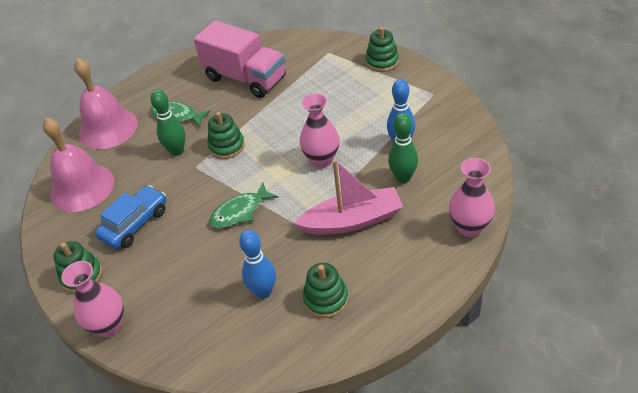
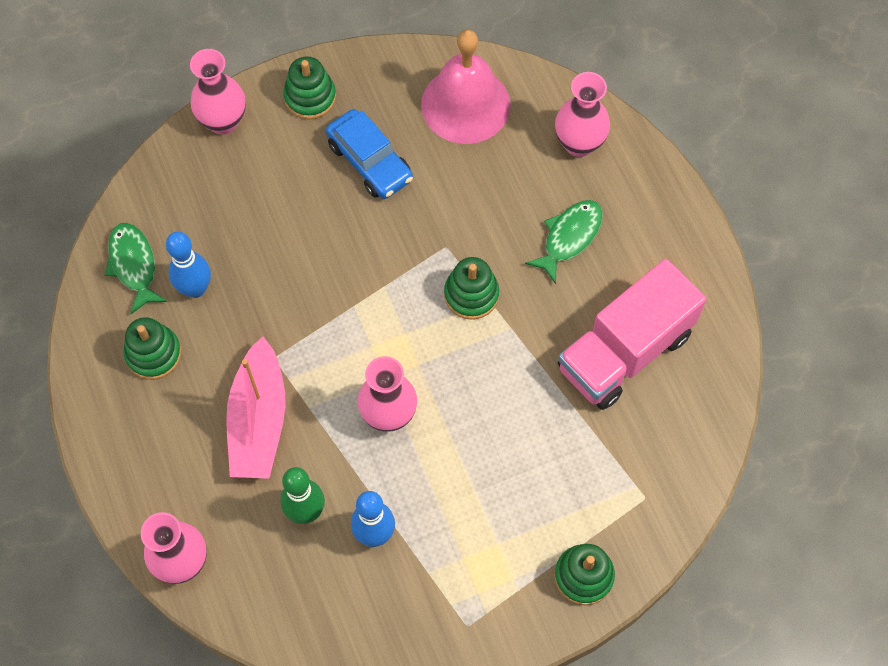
camera: 100 degrees right, 20 degrees up
pink bell [74,59,138,149] -> pink vase [555,72,610,157]
green bowling pin [150,90,185,156] -> none
green fish [209,182,278,228] -> green fish moved to [105,223,167,314]

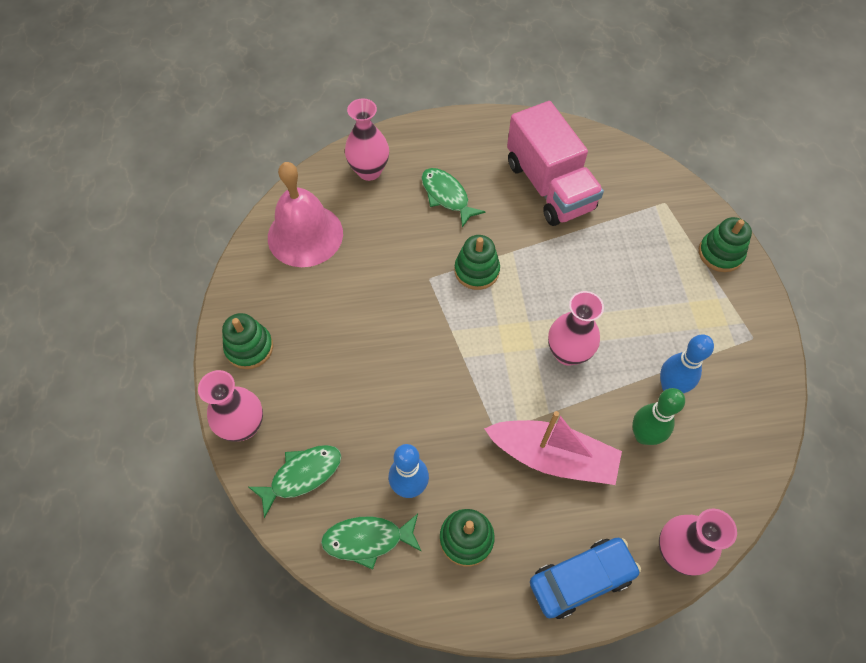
camera: 75 degrees left, 5 degrees down
blue car [326,109,413,199] -> blue car moved to [530,538,641,619]
none -> green fish [248,445,341,518]

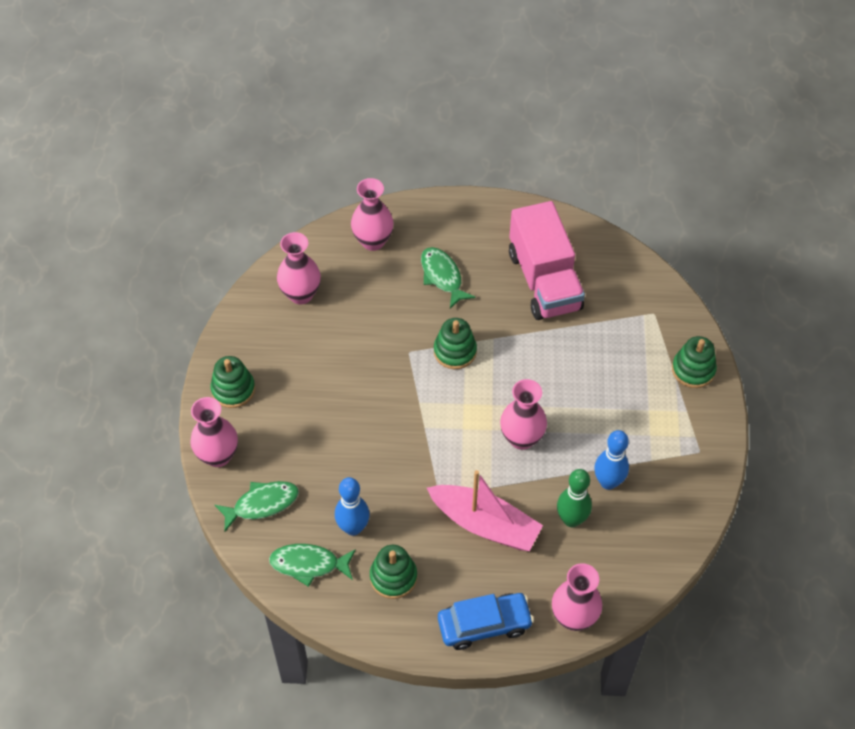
camera: 10 degrees right, 5 degrees down
pink bell [268,162,343,267] -> pink vase [277,232,321,304]

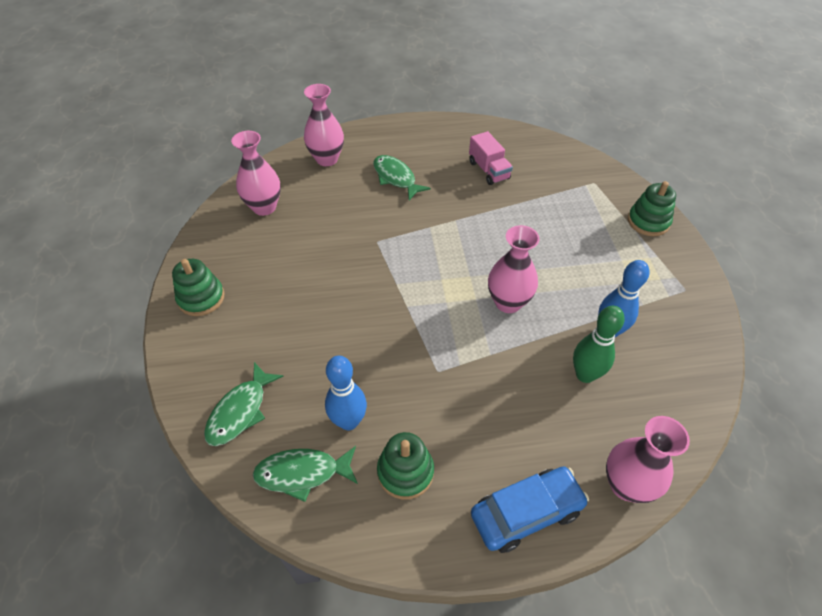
camera: 10 degrees left, 5 degrees down
pink vase [190,397,238,467] -> none
green fish [215,481,299,531] -> green fish turned 150 degrees clockwise [204,362,284,446]
pink boat [427,470,543,551] -> none
green stacking toy [434,318,477,369] -> none
pink truck [509,201,585,320] -> pink truck [469,131,513,185], size x0.51

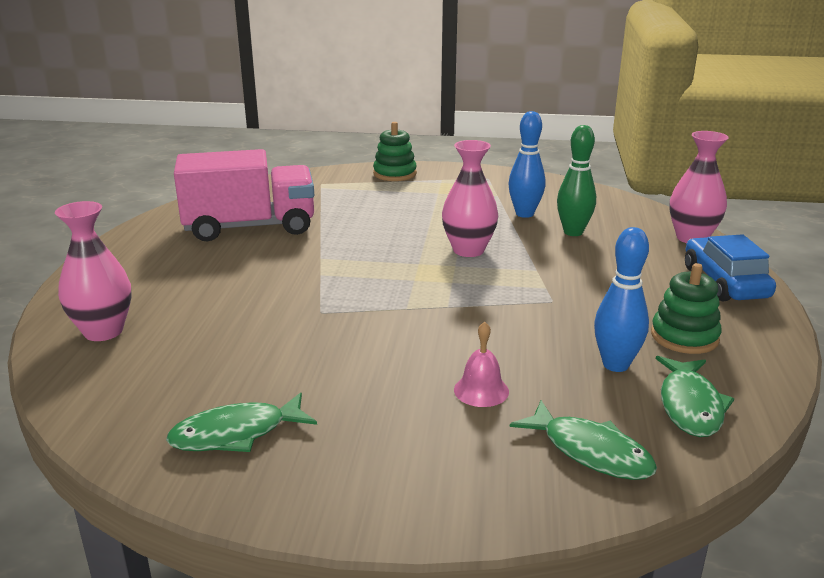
camera: 75 degrees left, 25 degrees down
green stacking toy [172,259,224,316] -> none
pink vase [231,131,281,216] -> none
green fish [373,155,431,200] -> green fish moved to [166,392,317,452]
pink truck [469,131,513,185] -> pink truck [174,149,314,242], size x1.94
none -> pink bell [454,322,509,407]

